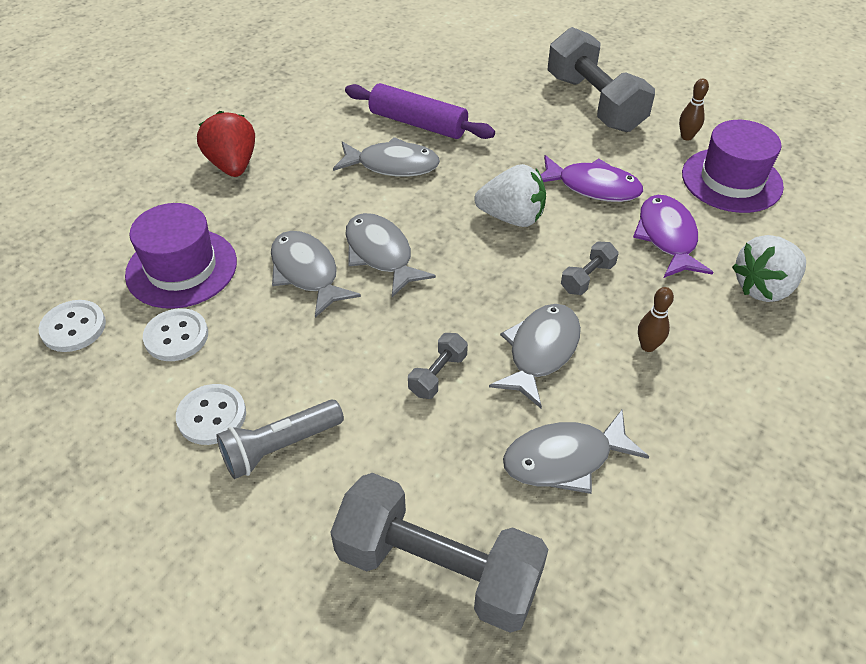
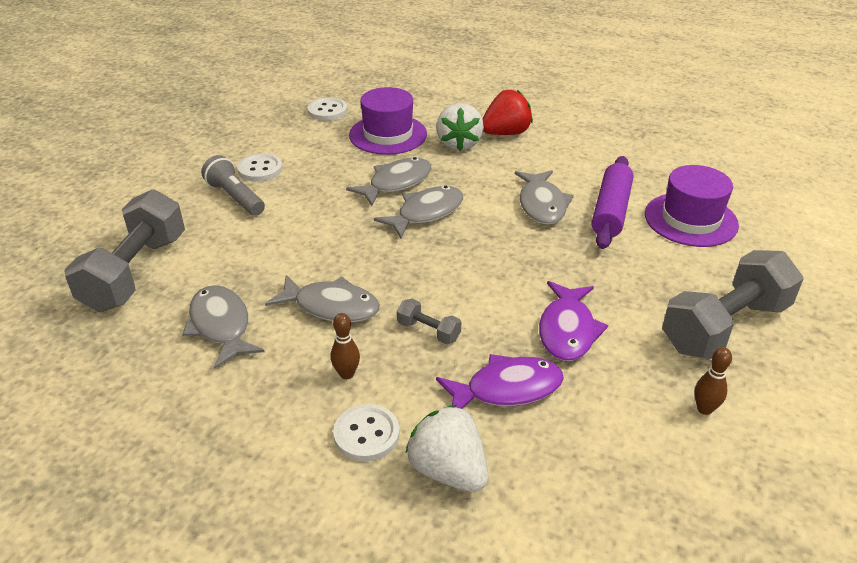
camera: 80 degrees right, 10 degrees down
white button [143,308,208,361] -> white button moved to [333,404,400,461]
grey dumbbell [408,333,468,399] -> none
white strawberry [474,164,546,227] -> white strawberry moved to [436,103,484,151]
purple hat [682,120,784,213] -> purple hat moved to [645,165,739,247]

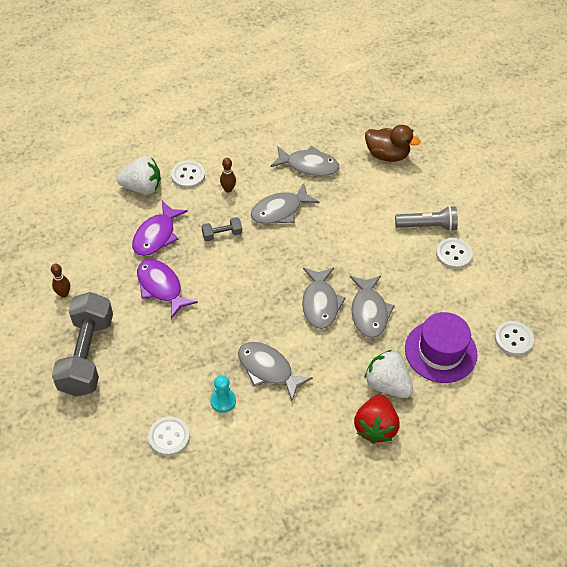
camera: 130 degrees right, 15 degrees up
grey dumbbell [64,189,185,312] -> brown duck [365,125,421,162]
purple rolling pin [592,156,633,249] -> turquoise pawn [210,375,236,413]
purple hat [645,165,739,247] -> white button [148,416,190,456]

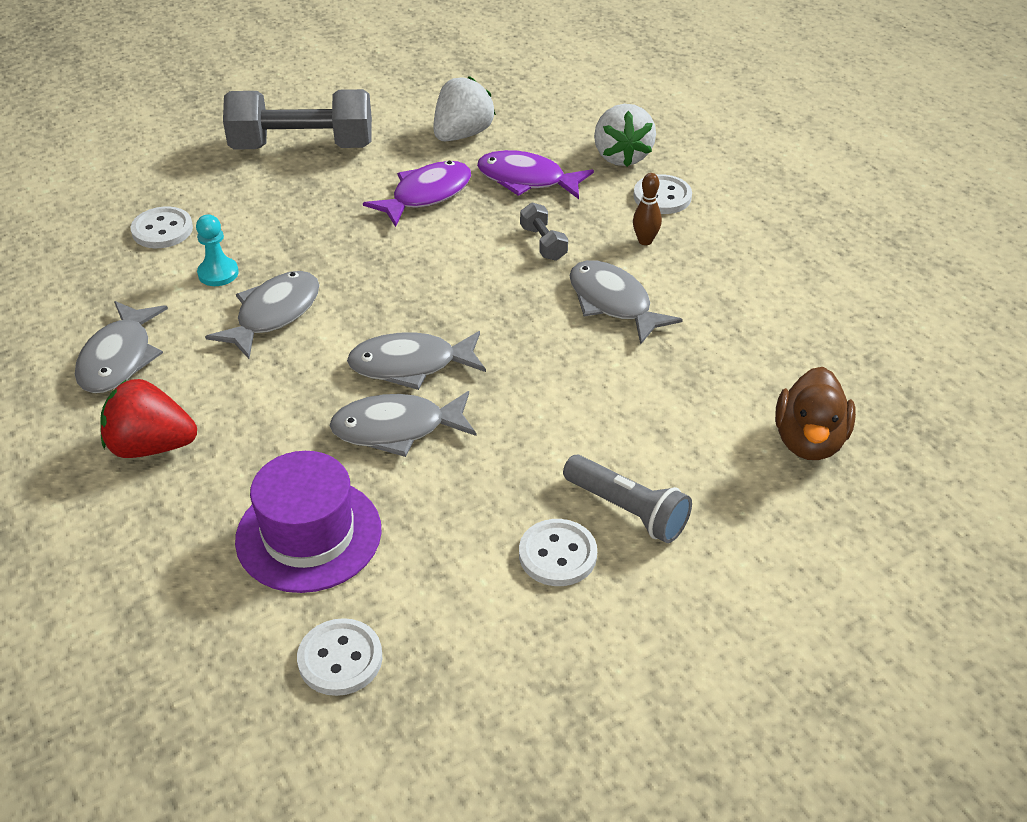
camera: 85 degrees right, 10 degrees down
brown bowling pin [51,264,70,298] -> none
grey fish [270,146,339,176] -> grey fish moved to [75,301,168,393]
white strawberry [364,350,413,398] -> white strawberry moved to [434,76,496,141]
grey flashlight [395,206,458,231] -> grey flashlight turned 45 degrees counterclockwise [563,455,692,543]

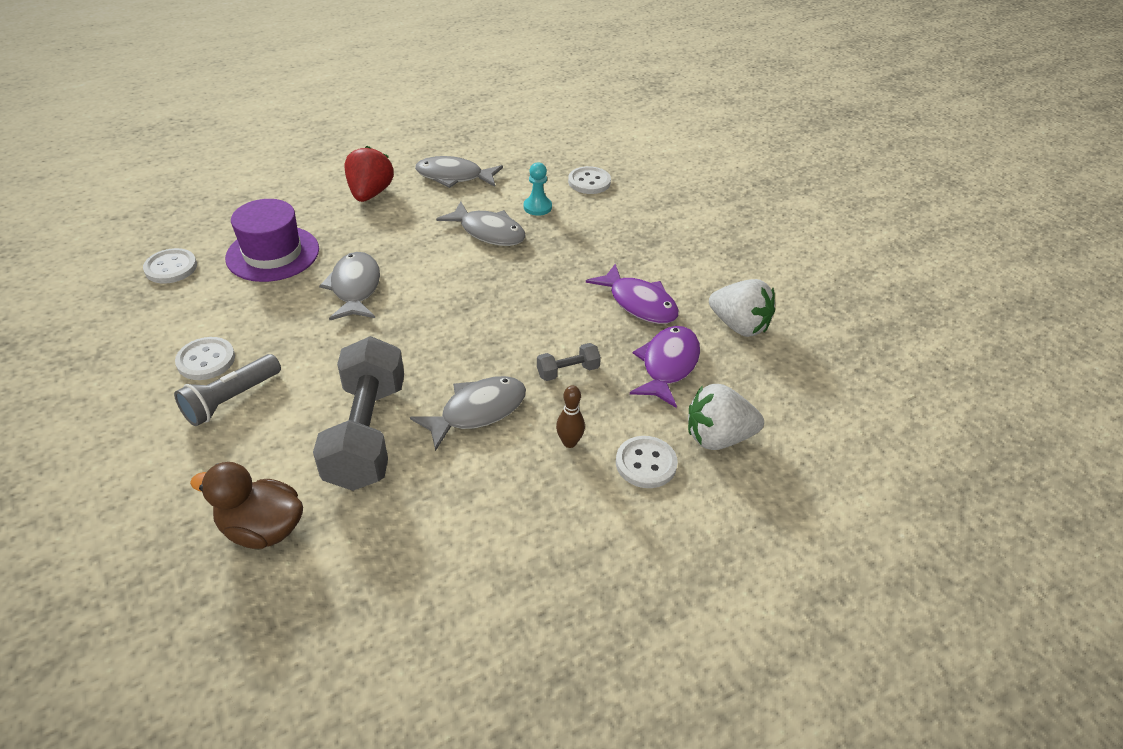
camera: 90 degrees right, 0 degrees up
grey dumbbell [223,89,372,150] -> grey dumbbell moved to [313,336,404,491]
grey fish [347,331,486,390] -> none

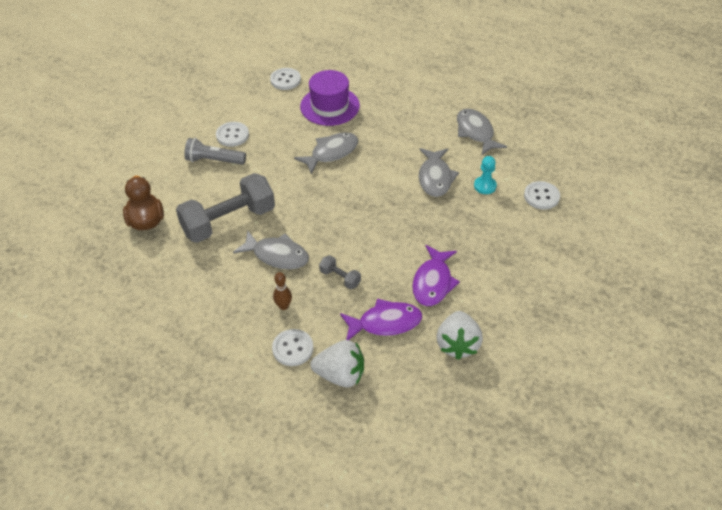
camera: 60 degrees right, 5 degrees up
red strawberry [344,146,394,202] -> none
white strawberry [688,384,764,450] -> white strawberry turned 135 degrees clockwise [310,340,364,387]

